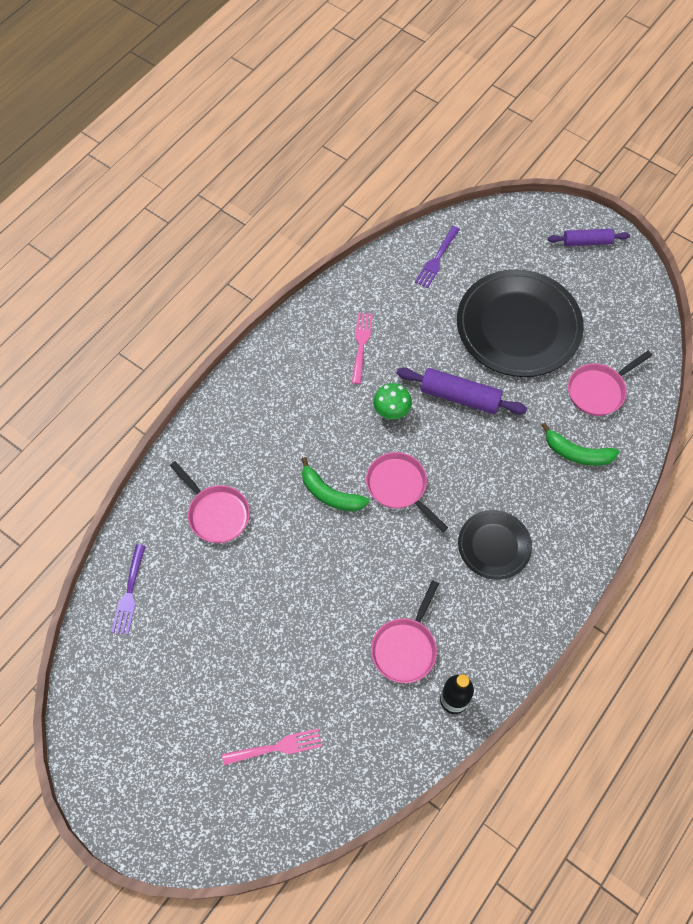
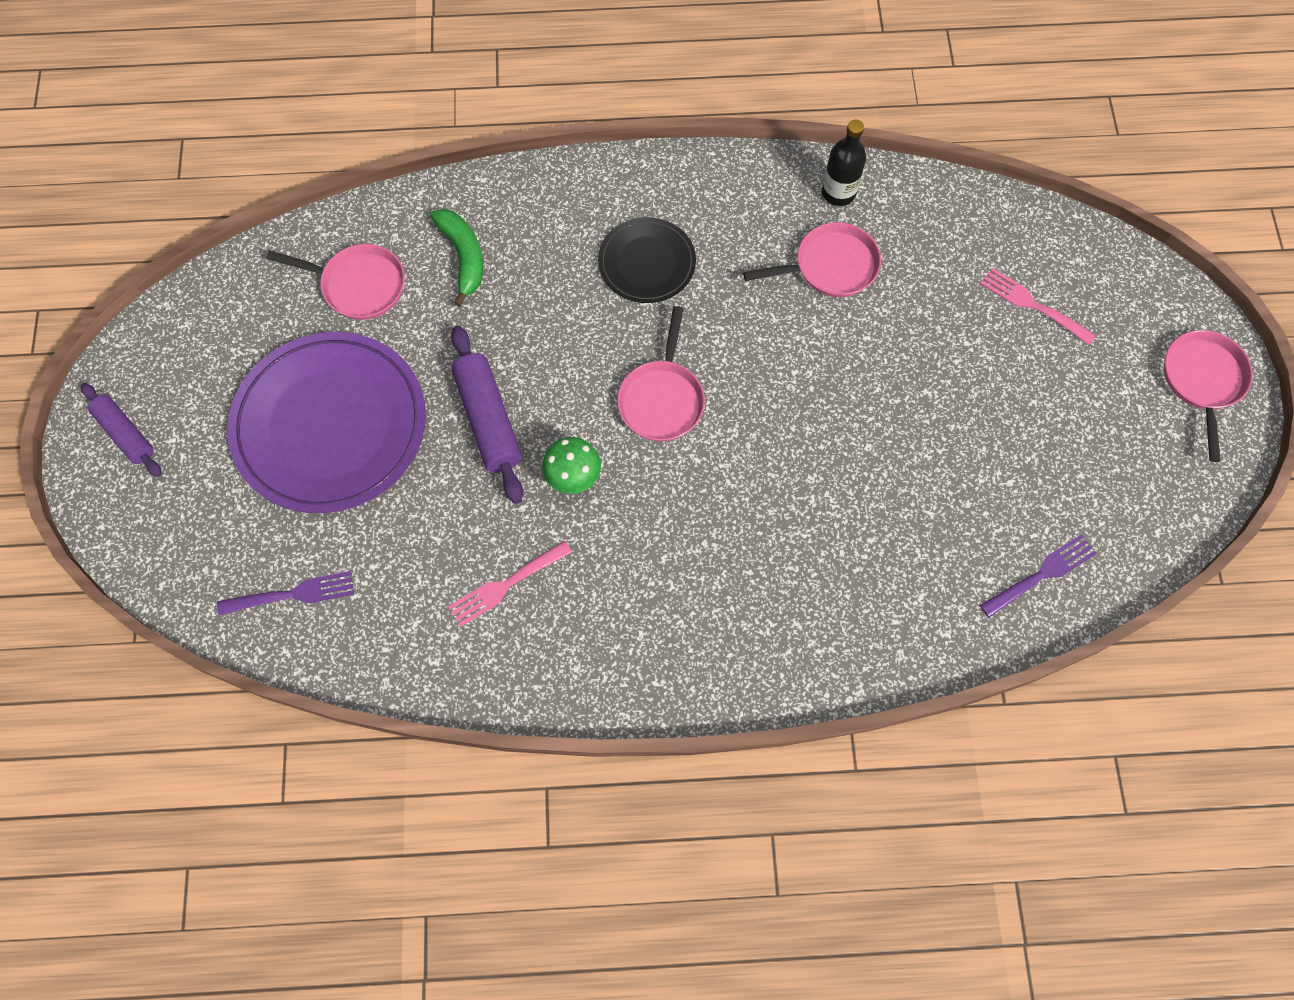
camera: 130 degrees left, 5 degrees up
pink pan [170,461,250,543] -> pink pan moved to [1164,330,1253,462]
green banana [301,457,369,511] -> none
black plate [457,269,584,377] -> purple plate [227,332,426,513]

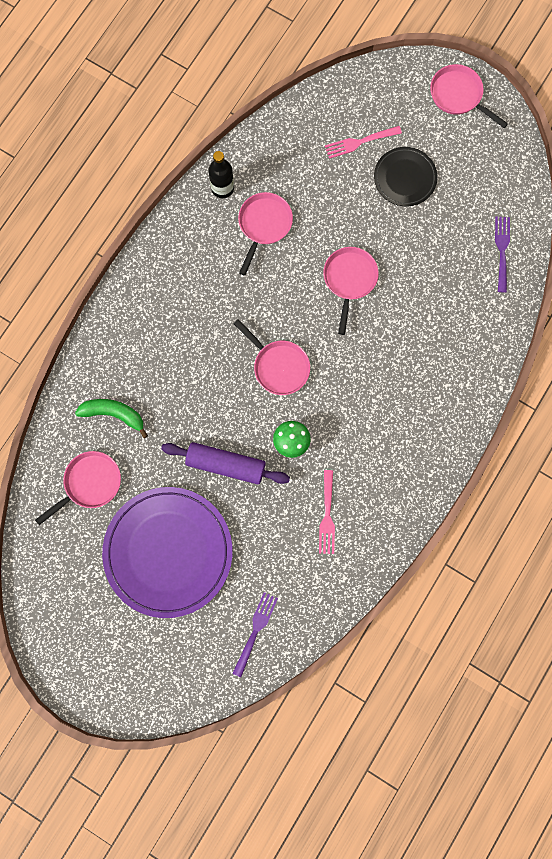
camera: 55 degrees left, 10 degrees up
purple rolling pin [81,383,162,477] -> none
black plate [598,217,696,303] -> black plate moved to [374,147,437,206]
none -> pink pan [323,247,379,335]

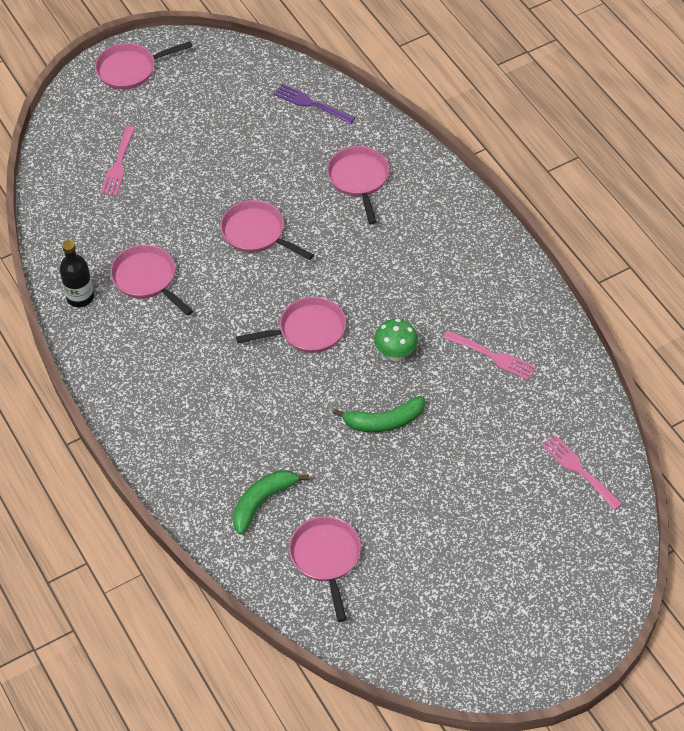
camera: 60 degrees left, 25 degrees down
purple plate [102,487,232,618] -> none
purple rolling pin [161,442,290,484] -> green banana [333,396,425,432]
purple fork [232,592,278,677] -> pink fork [542,435,622,510]
black plate [374,147,437,206] -> none
none -> pink pan [327,146,389,225]

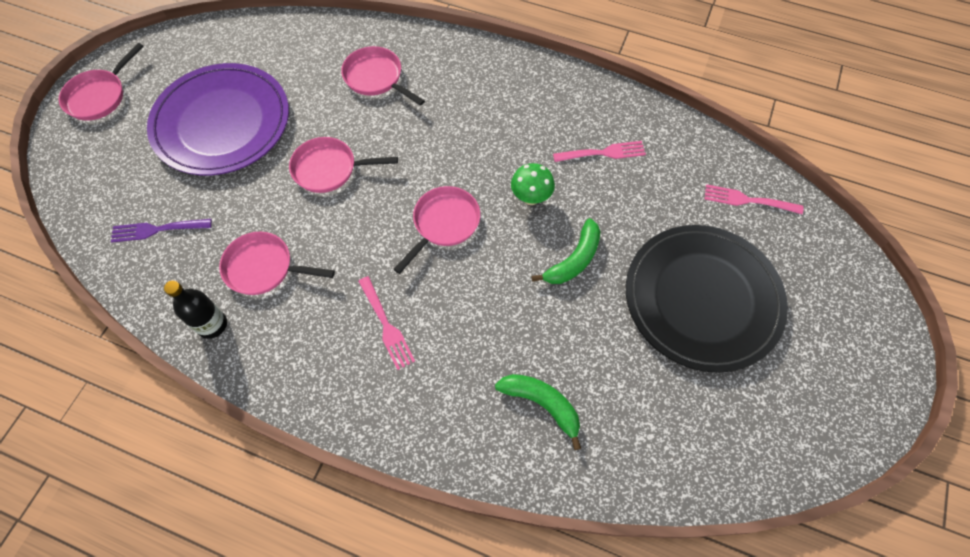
camera: 40 degrees left, 10 degrees up
pink fork [101,126,135,196] -> pink fork moved to [358,276,415,370]
green banana [233,470,309,535] -> green banana turned 120 degrees clockwise [495,374,581,450]
purple fork [274,84,355,124] -> purple fork moved to [111,219,212,242]
pink pan [289,516,361,622] -> none
none -> purple plate [147,63,289,175]
none -> black plate [626,225,788,373]

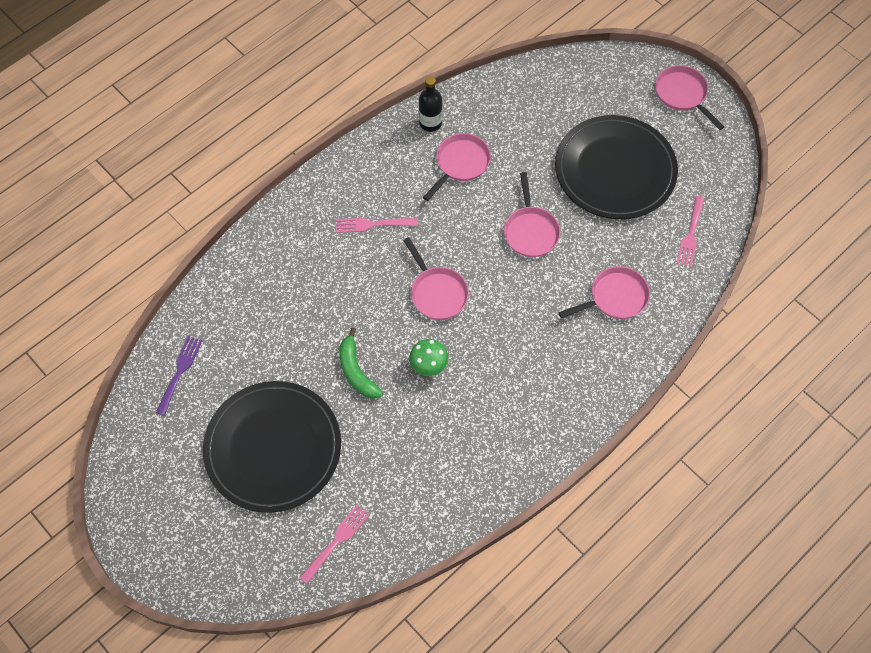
camera: 115 degrees right, 0 degrees up
purple fork [111,219,212,242] -> purple fork moved to [156,336,202,416]
purple plate [147,63,289,175] -> black plate [555,115,678,219]
pink pan [289,137,398,193] -> pink pan turned 150 degrees clockwise [504,172,560,257]
green banana [495,374,581,450] -> none
pink fork [553,141,646,162] -> pink fork moved to [676,196,704,267]

